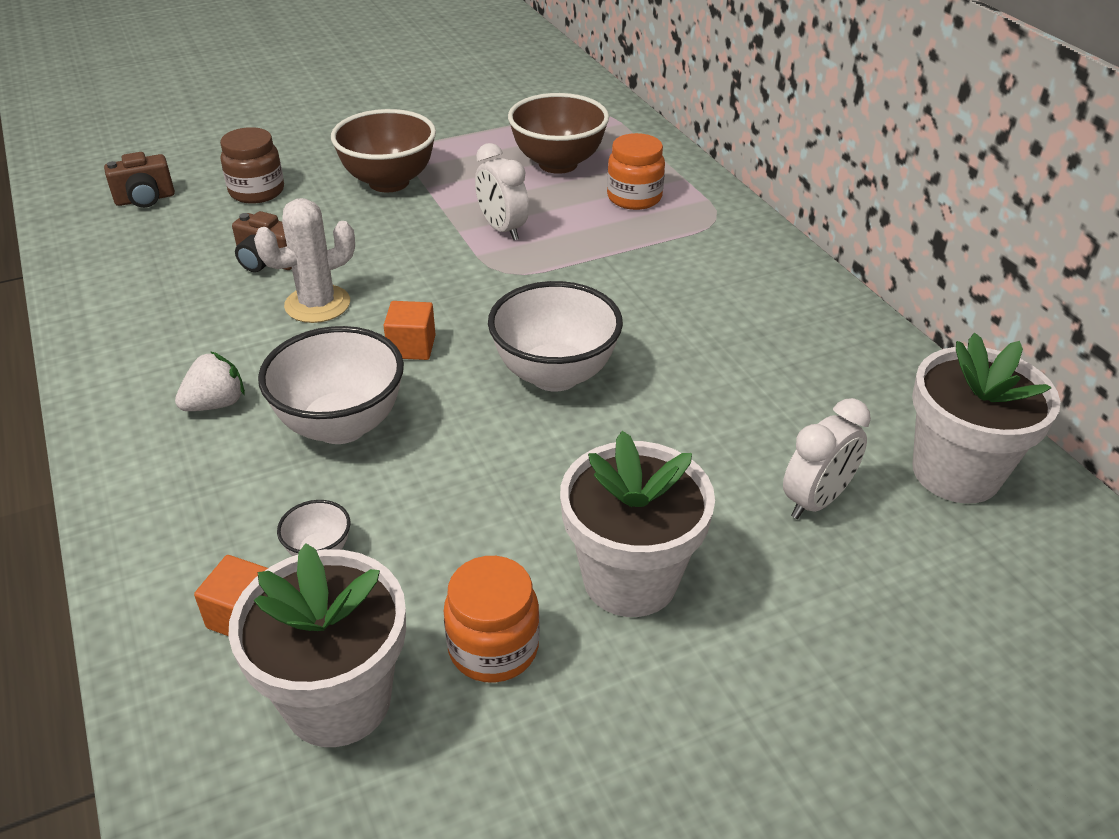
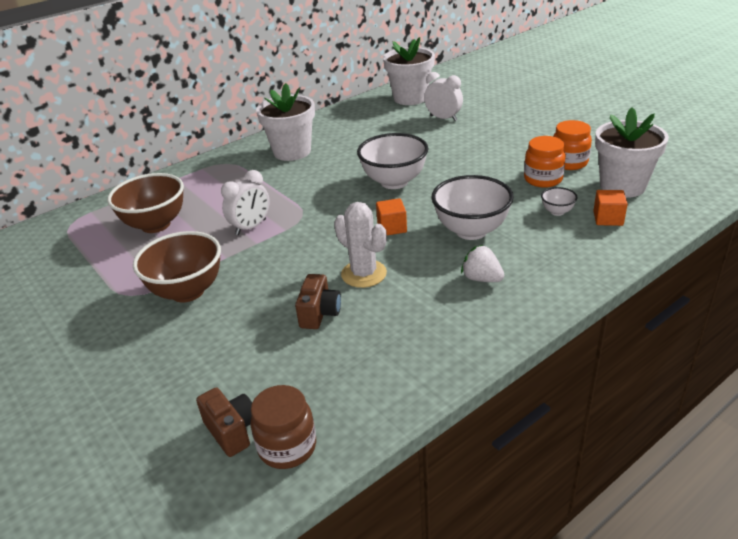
camera: 100 degrees left, 5 degrees down
brown jar [220,127,284,204] -> brown jar moved to [250,385,316,469]
white flower pot [560,431,715,617] -> white flower pot moved to [256,83,315,161]
orange jar [607,133,665,210] -> orange jar moved to [524,136,566,188]

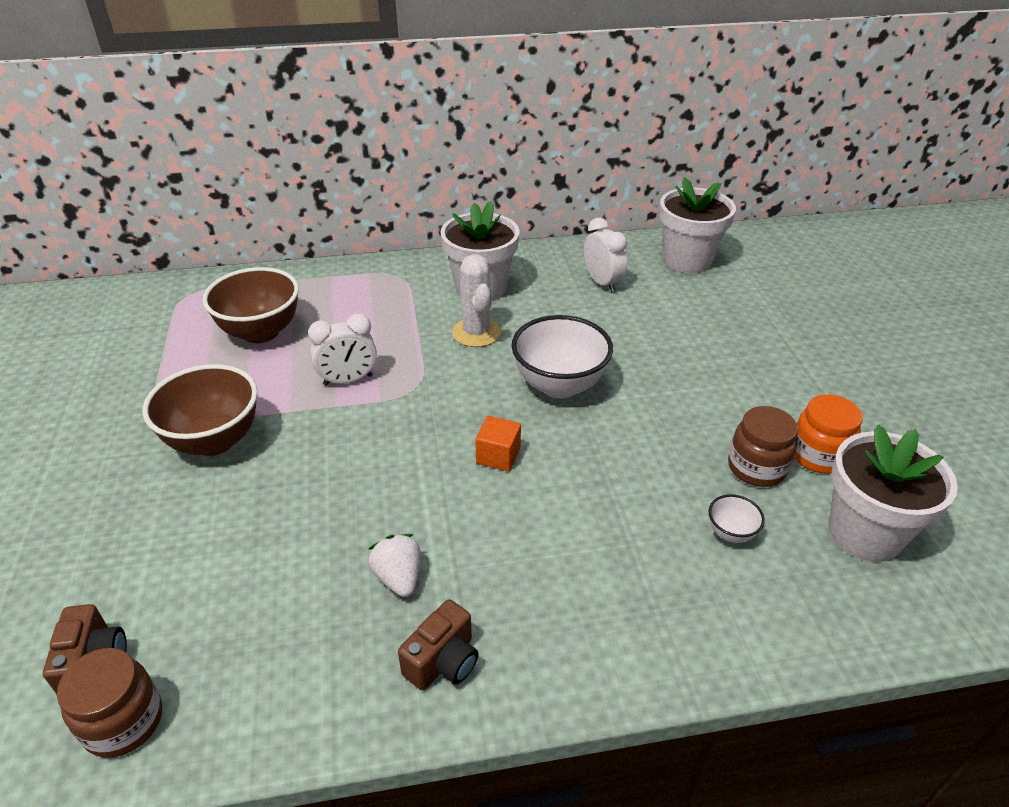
camera: 25 degrees right, 5 degrees up
brown camera [295,274,341,329] -> brown camera moved to [398,599,479,690]
white cactus [334,202,387,288] -> white cactus moved to [452,254,501,347]
white clock [424,72,463,121] -> white clock moved to [584,218,627,292]
white bowl [432,175,514,240] -> none
white strawberry [461,245,504,282] -> white strawberry moved to [368,534,421,597]
orange jar [524,136,566,188] -> brown jar [728,406,798,487]
orange cube [593,190,628,226] -> none

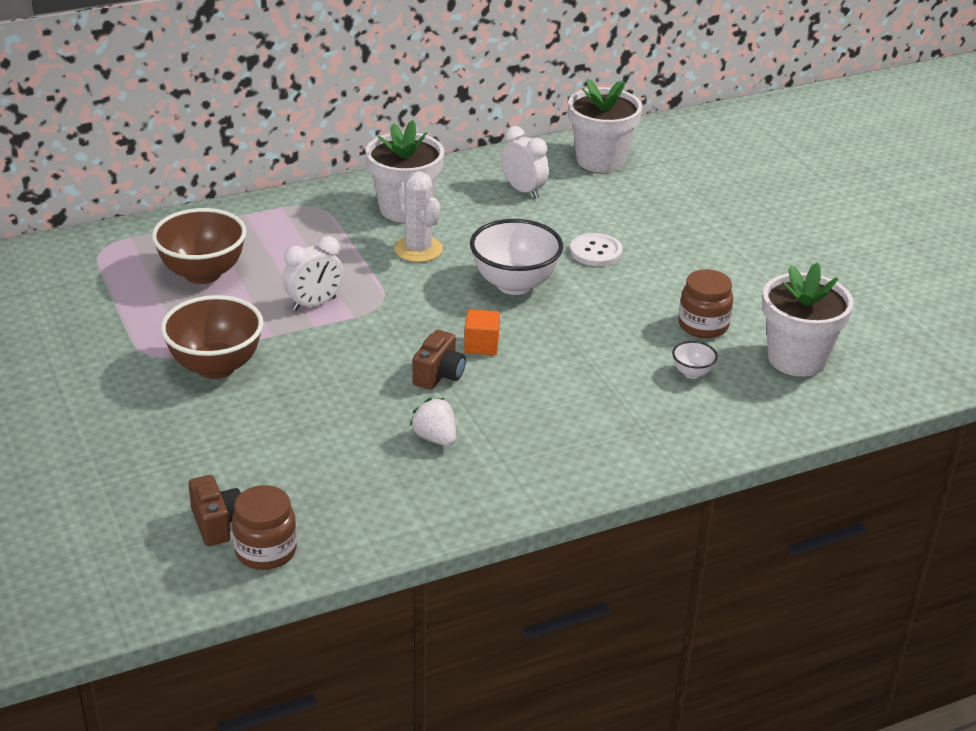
camera: 15 degrees left, 5 degrees down
brown camera [398,599,479,690] -> brown camera moved to [413,330,466,390]
orange jar [794,394,863,474] -> none
none -> white button [570,233,623,266]

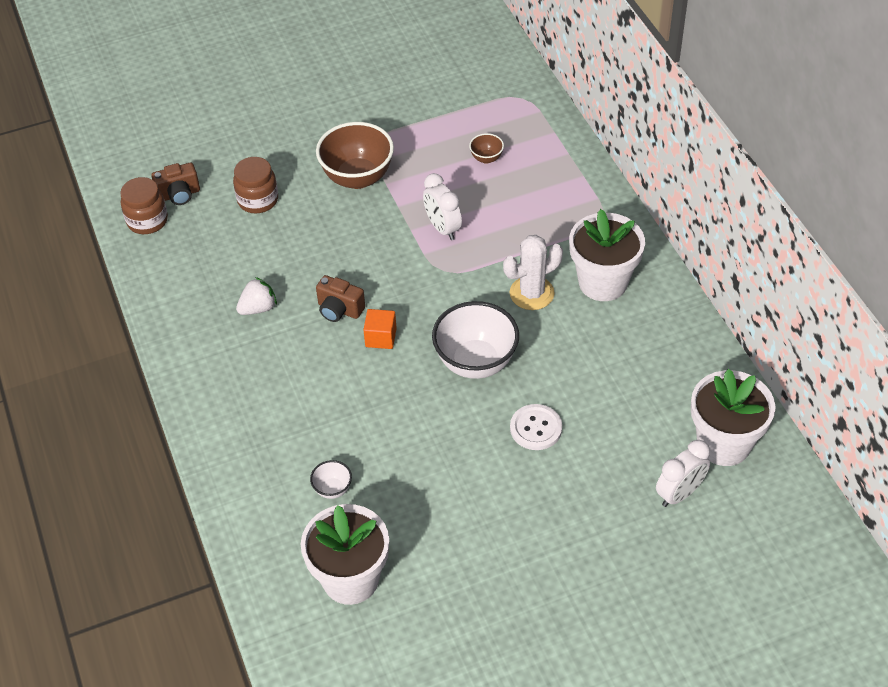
camera: 95 degrees right, 15 degrees up
brown bowl [152,208,246,284] -> brown bowl [469,133,504,164], size x0.45
white clock [501,126,549,199] -> white clock moved to [656,440,710,507]
brown jar [679,269,733,338] -> brown jar moved to [233,157,278,214]

